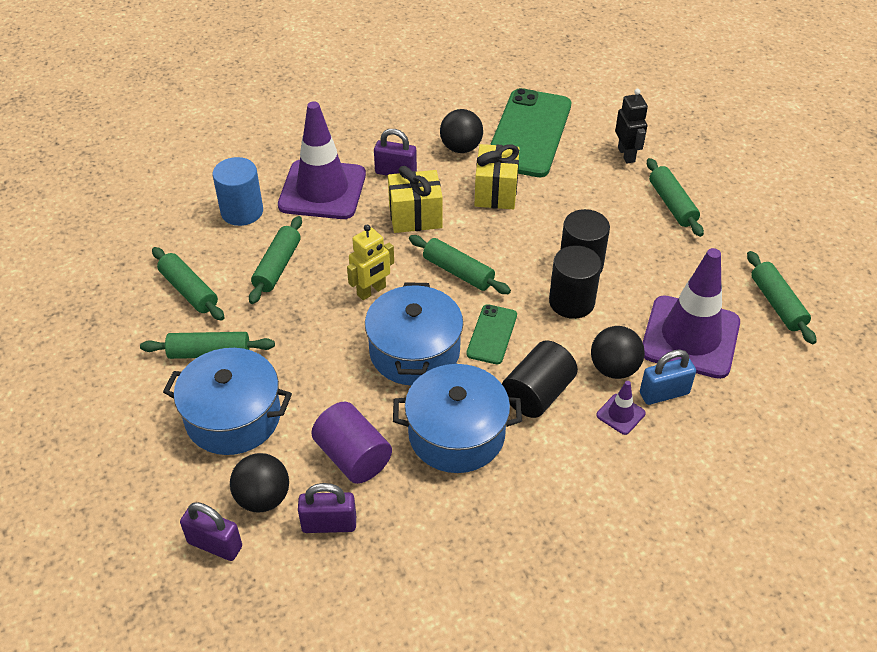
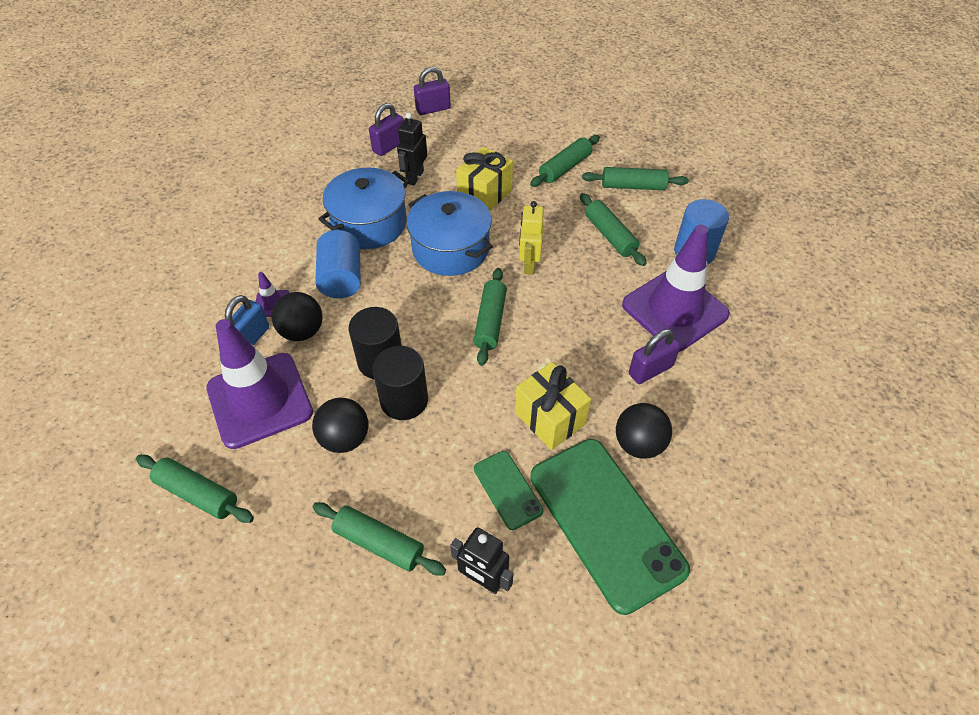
camera: 135 degrees right, 5 degrees up
blue pot [163,348,292,455] -> none
black ball [230,453,289,513] -> black ball moved to [312,398,369,453]
purple cylinder [311,402,392,484] -> black robot [397,113,427,186]
yellow gift [388,166,443,233] -> yellow gift moved to [456,147,513,211]
green rolling pin [409,235,511,294] -> green rolling pin turned 75 degrees counterclockwise [473,268,507,366]
green phone [466,304,517,364] -> green phone moved to [474,451,544,530]
black cylinder [502,340,578,418] -> blue cylinder [315,230,361,298]

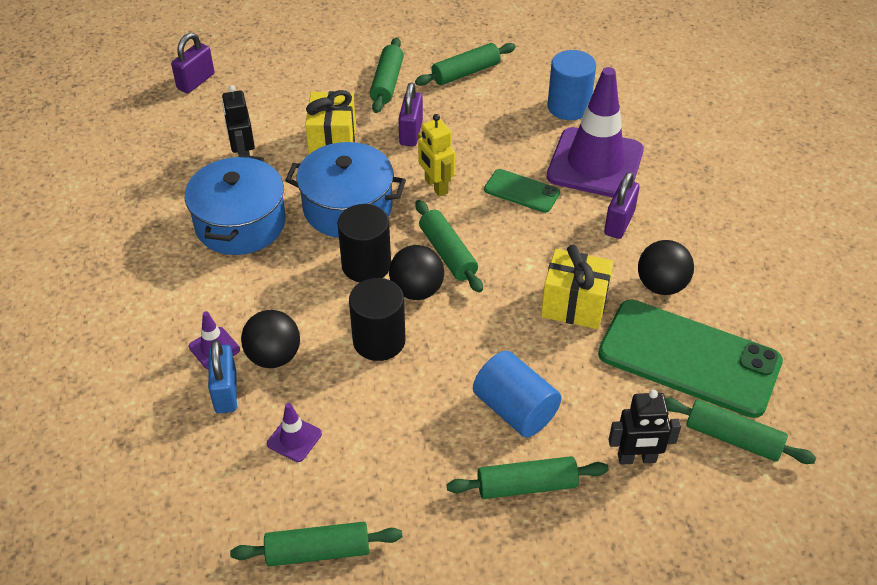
camera: 35 degrees left, 5 degrees down
purple traffic cone [206,319,313,449] -> purple traffic cone [267,403,322,462], size x0.41
black ball [312,398,369,453] -> black ball moved to [389,245,444,300]
blue cylinder [315,230,361,298] -> blue cylinder moved to [473,351,562,437]
purple padlock [369,103,404,156] -> purple padlock moved to [398,82,423,146]
black cylinder [372,346,428,420] -> black cylinder moved to [337,204,391,283]
green phone [474,451,544,530] -> green phone moved to [484,169,560,213]
green rolling pin [580,193,647,266] -> green rolling pin moved to [665,397,816,464]

